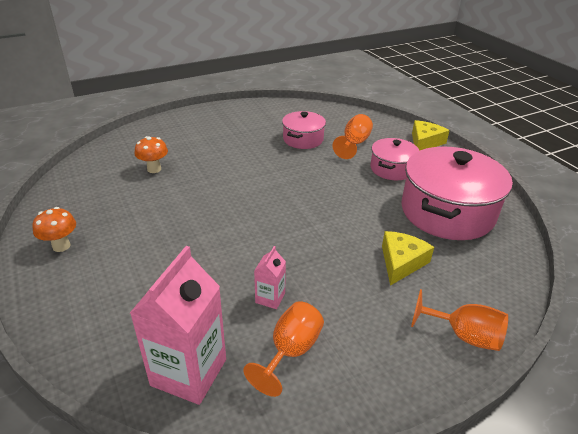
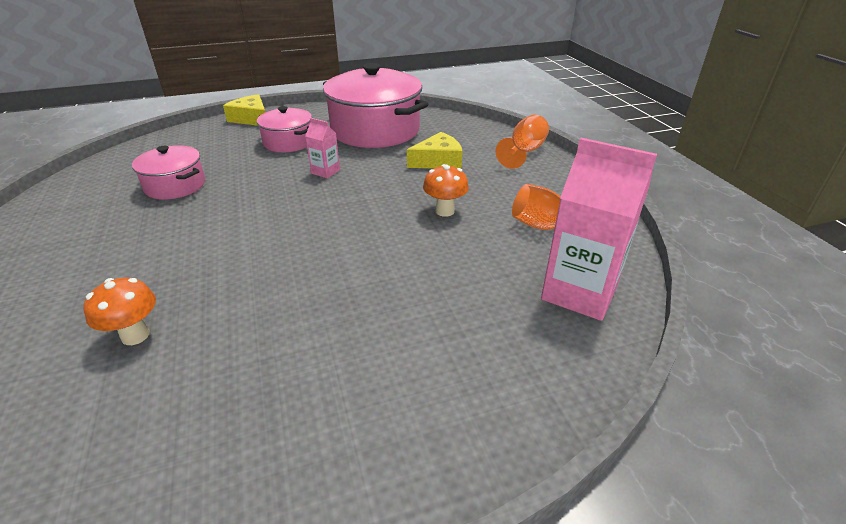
camera: 80 degrees left, 0 degrees up
orange mushroom [32,207,76,252] -> orange mushroom moved to [423,164,469,217]
pink carton [254,246,286,309] -> pink carton moved to [305,118,340,178]
orange goblet [333,114,373,159] -> none
yellow cheese [382,231,434,286] -> yellow cheese turned 120 degrees clockwise [407,132,462,169]

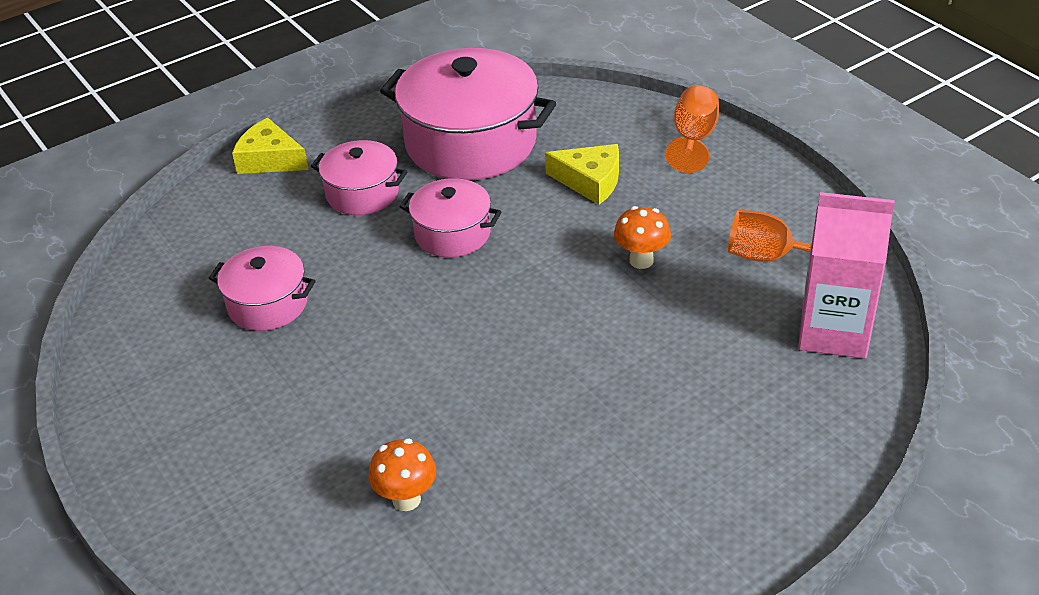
camera: 15 degrees left, 5 degrees up
pink carton [305,118,340,178] -> pink pot [399,178,502,257]
yellow cheese [407,132,462,169] -> yellow cheese turned 60 degrees clockwise [545,144,619,205]

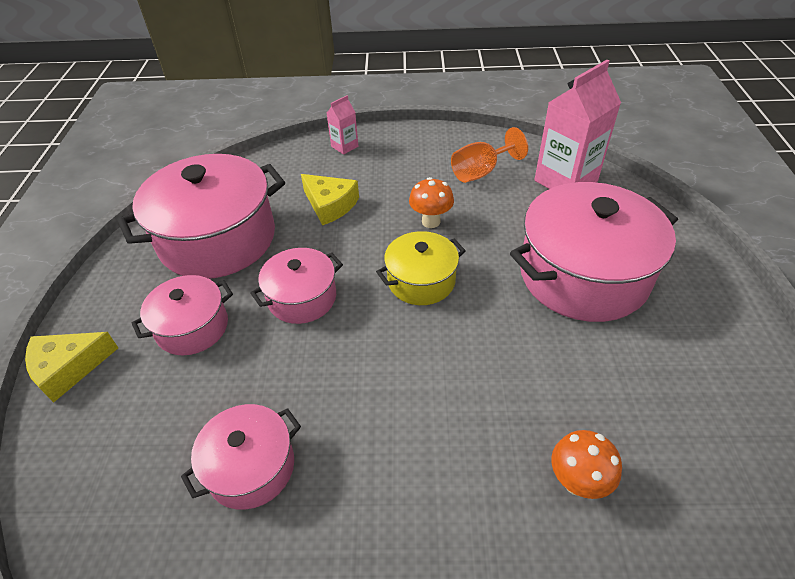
camera: 55 degrees left, 5 degrees up
yellow cheese [545,144,619,205] -> yellow cheese turned 75 degrees clockwise [301,174,359,225]
orange goblet [665,85,719,173] -> pink carton [327,95,358,154]
none -> yellow pot [376,231,466,305]
none -> pink pot [510,182,678,322]

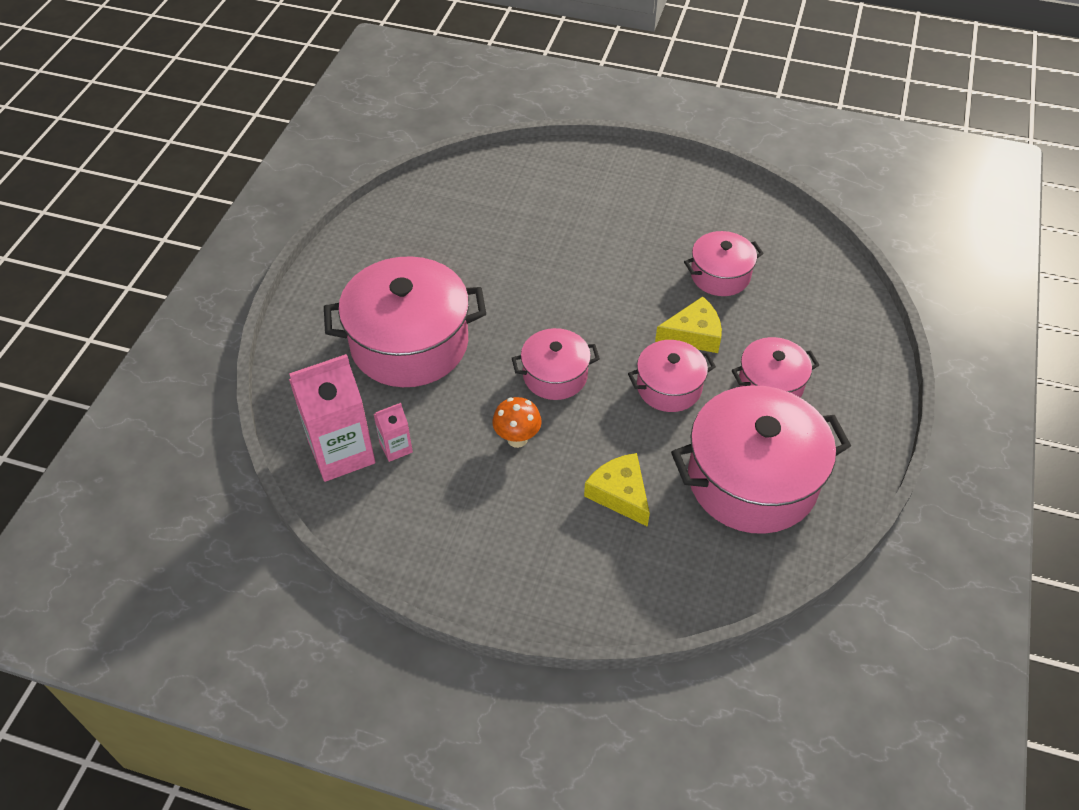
camera: 165 degrees left, 5 degrees up
yellow cheese [25,332,118,403] -> yellow cheese moved to [655,297,722,353]
pink carton [327,95,358,154] -> pink carton moved to [374,403,413,462]
yellow pot [376,231,466,305] -> pink pot [512,328,600,400]
orange goblet [451,127,528,183] -> none
orange mushroom [551,430,622,499] -> none

